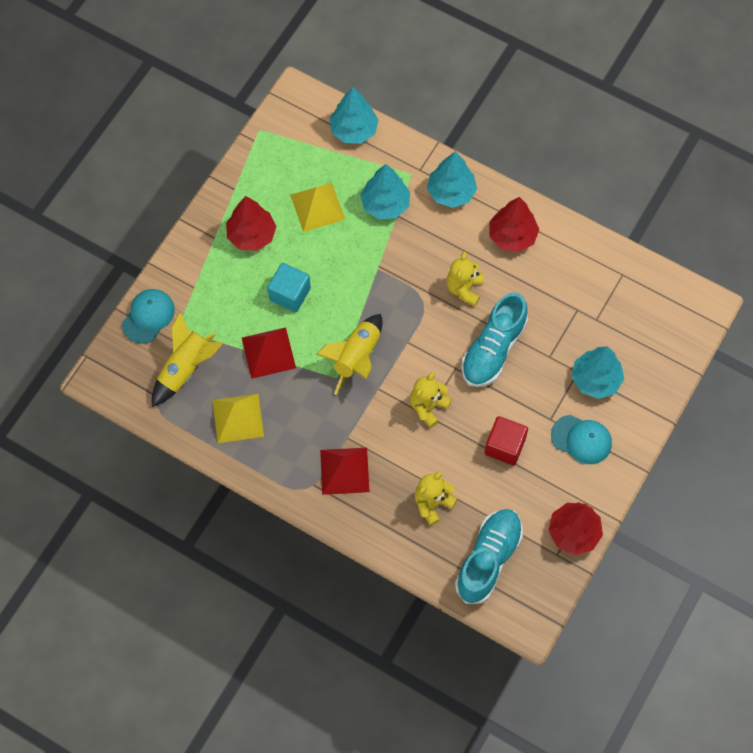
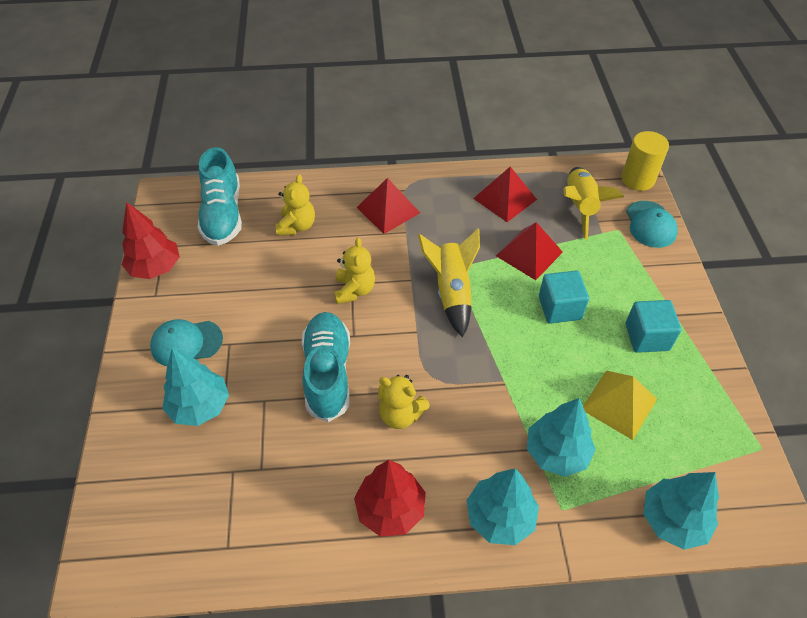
camera: 145 degrees right, 15 degrees down
yellow pyramid [212,394,264,443] -> red pyramid [473,167,537,222]
red tree [226,196,277,251] -> turquoise cube [626,300,681,353]
yellow teddy bear [446,252,484,306] -> yellow teddy bear turned 135 degrees clockwise [378,375,430,429]
red cube [485,416,528,465] -> none
none -> yellow cylinder [621,131,669,191]

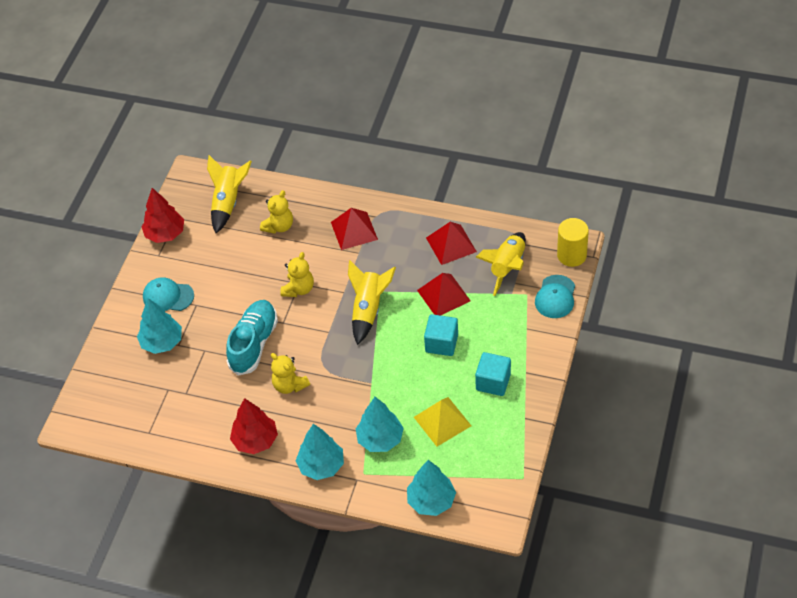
camera: 25 degrees right, 0 degrees up
turquoise shoe [198,147,242,246] -> yellow rocket [207,155,252,233]

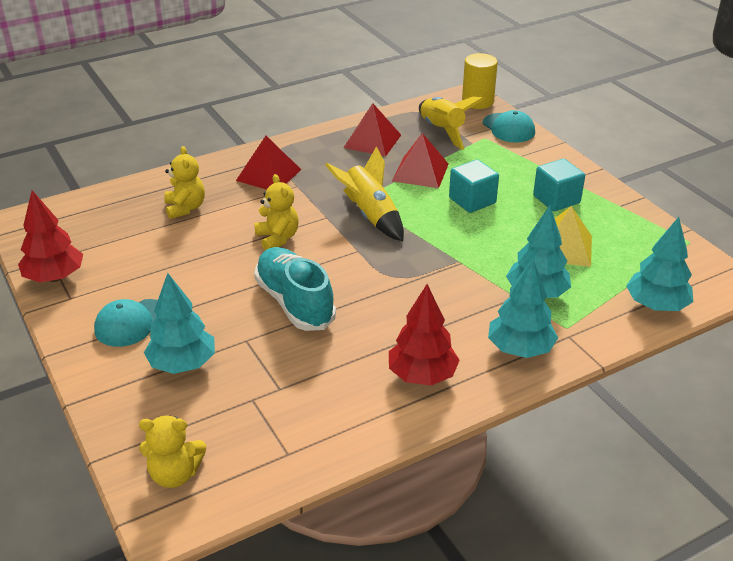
camera: 50 degrees left, 15 degrees down
yellow rocket [207,155,252,233] -> none
yellow teddy bear [271,353,310,394] -> yellow teddy bear moved to [139,415,206,488]

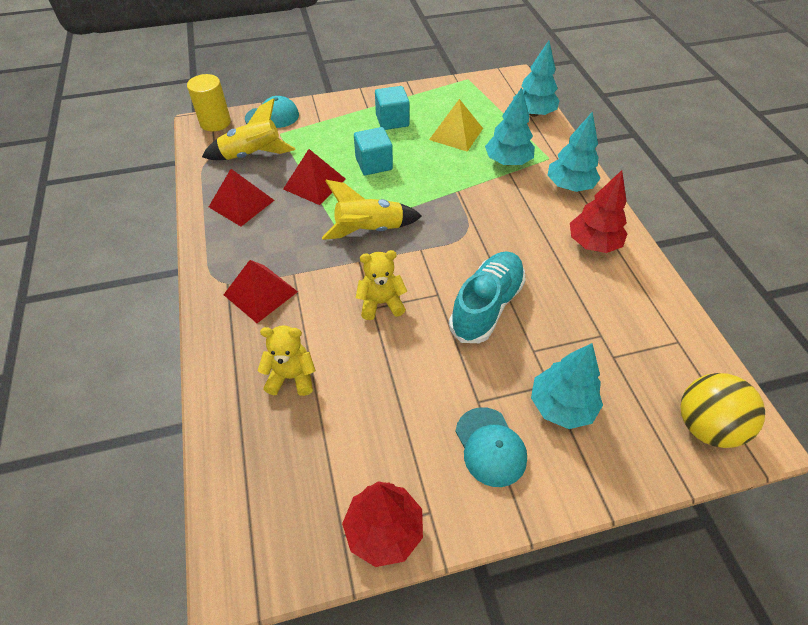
camera: 75 degrees left, 15 degrees up
yellow teddy bear [139,415,206,488] -> yellow ball [680,373,765,448]
turquoise shoe [254,247,336,331] -> turquoise shoe turned 135 degrees clockwise [449,251,526,343]

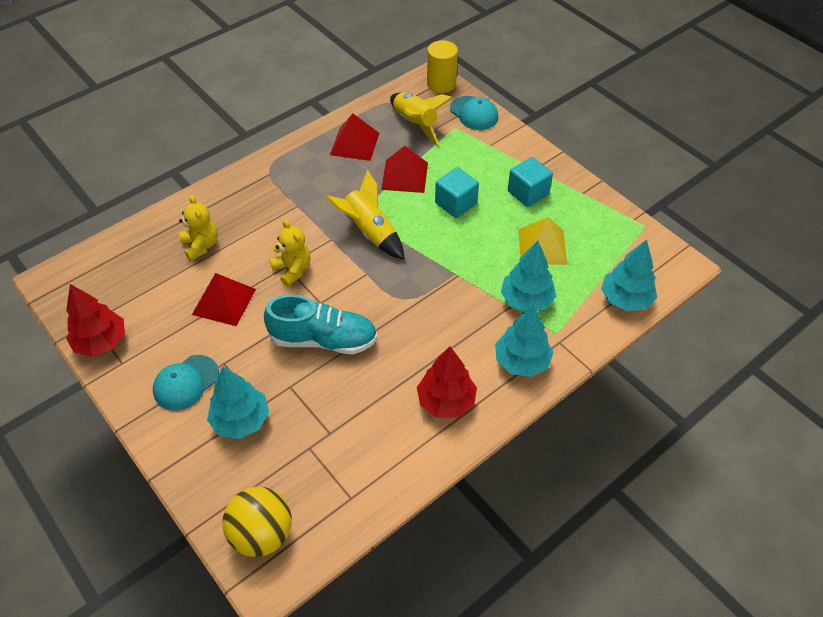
camera: 65 degrees right, 0 degrees up
red pyramid [224,260,298,323] -> red pyramid moved to [192,273,256,326]

